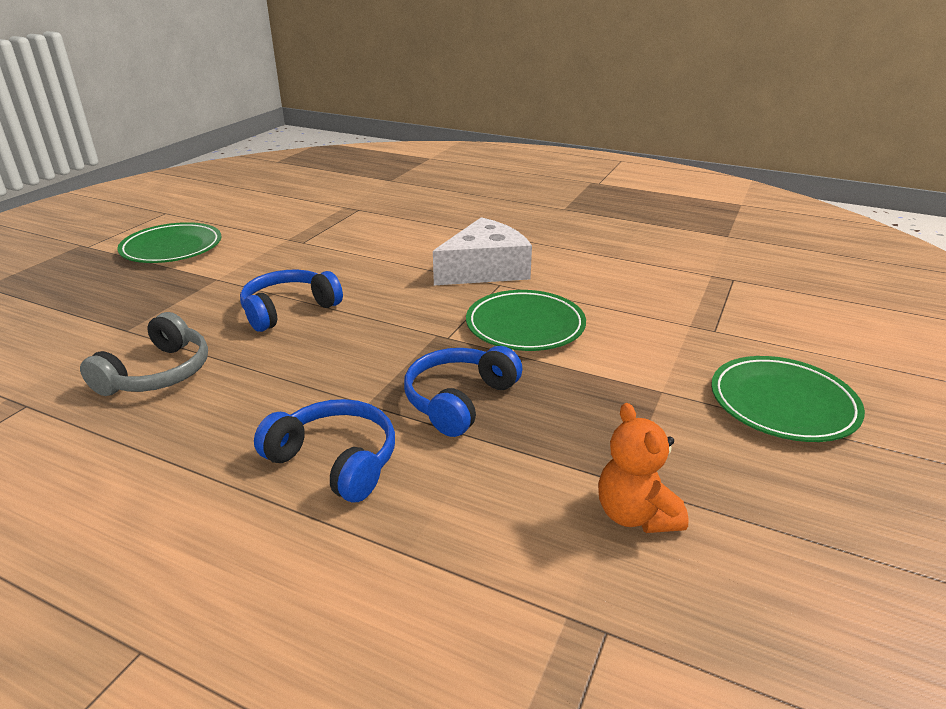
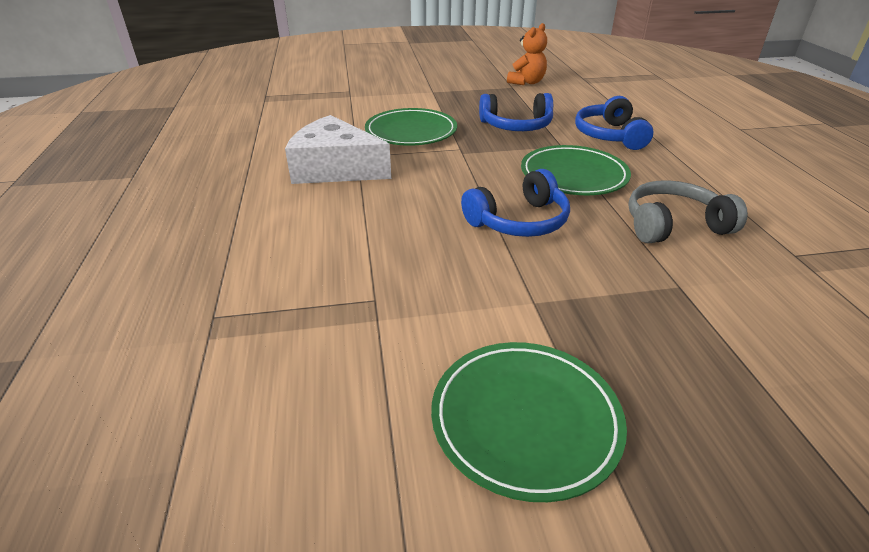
camera: 125 degrees left, 5 degrees up
blue headphones [240,270,343,332] -> blue headphones turned 45 degrees counterclockwise [461,169,570,237]
green plate [711,356,865,442] -> green plate moved to [521,145,631,195]

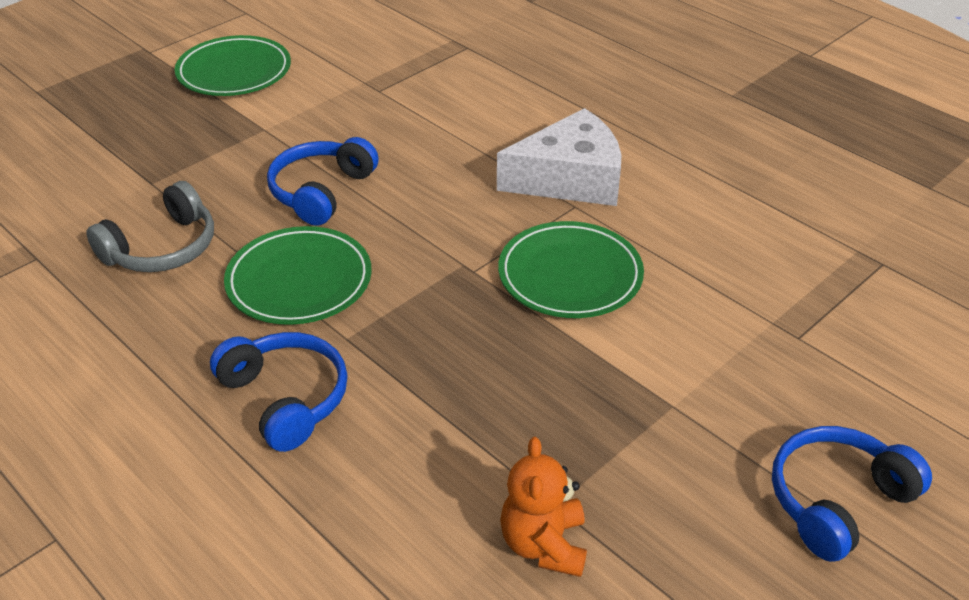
camera: 145 degrees right, 5 degrees up
blue headphones [479,93,553,131] -> blue headphones moved to [772,426,932,562]

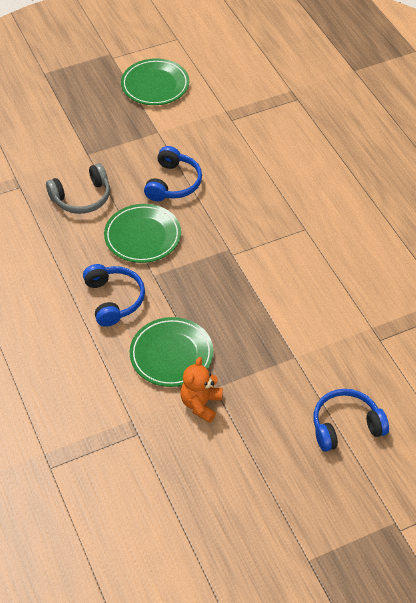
camera: 20 degrees right, 10 degrees up
blue headphones [267,137,379,226] -> blue headphones turned 150 degrees clockwise [144,146,202,201]
white cheese [497,108,621,206] -> none
green plate [498,221,644,318] -> green plate moved to [130,317,213,387]

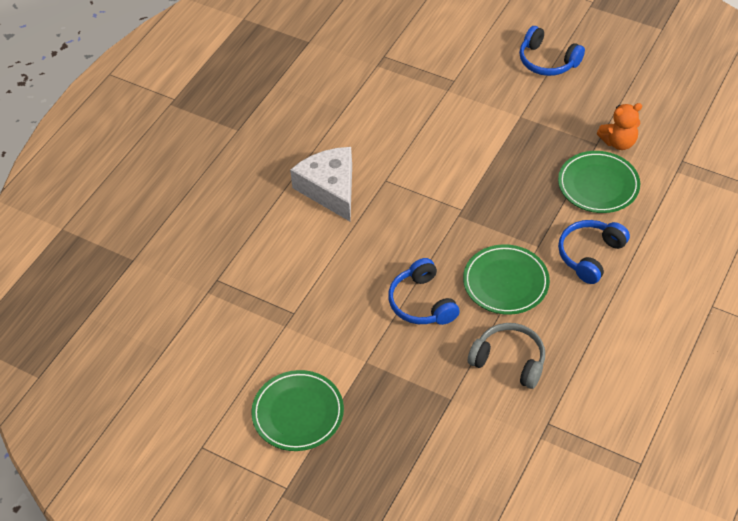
camera: 125 degrees left, 0 degrees up
blue headphones [144,146,202,201] -> blue headphones turned 90 degrees counterclockwise [388,258,460,325]
none -> white cheese [290,147,352,222]

